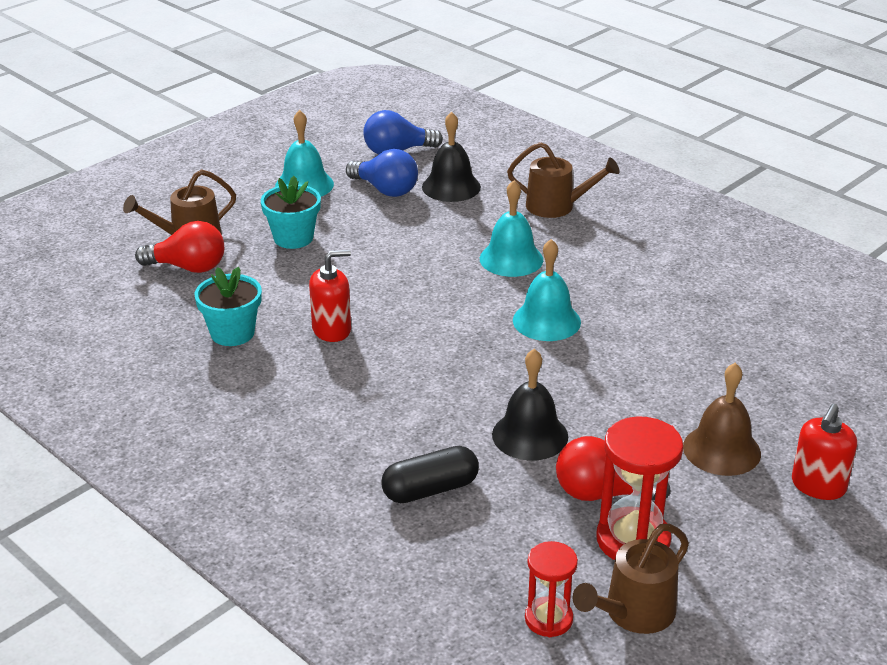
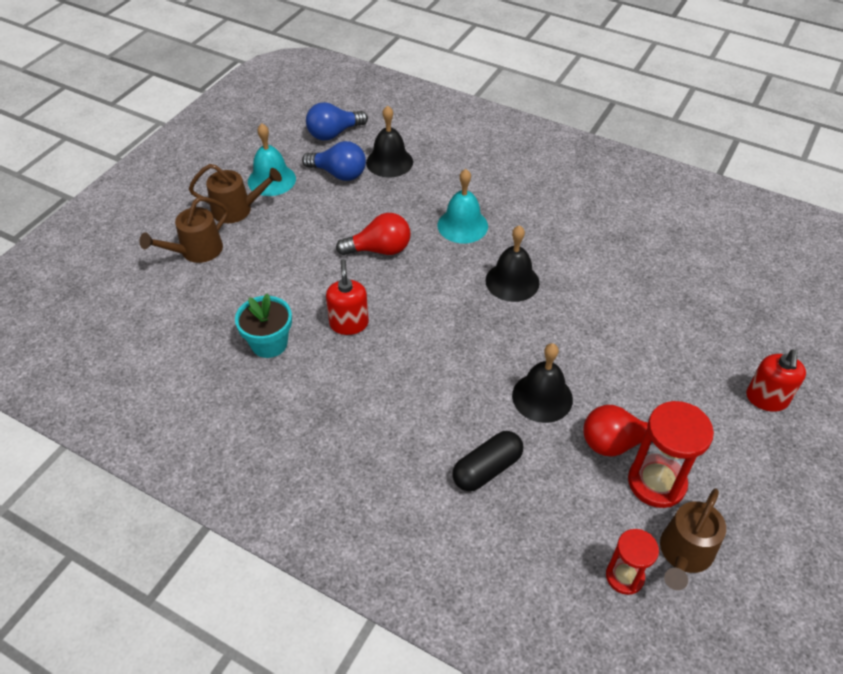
camera: 15 degrees left, 15 degrees up
red light bulb [135,221,224,273] -> red light bulb moved to [336,213,411,255]
turquoise flower pot [261,176,321,249] -> none
red soap dispenser [309,250,351,342] -> red soap dispenser turned 60 degrees counterclockwise [326,259,369,335]
brown watering can [507,142,620,218] -> brown watering can moved to [189,164,282,223]
turquoise bell [513,239,581,341] -> black bell [485,225,540,302]
brown bell [683,363,761,476] -> none

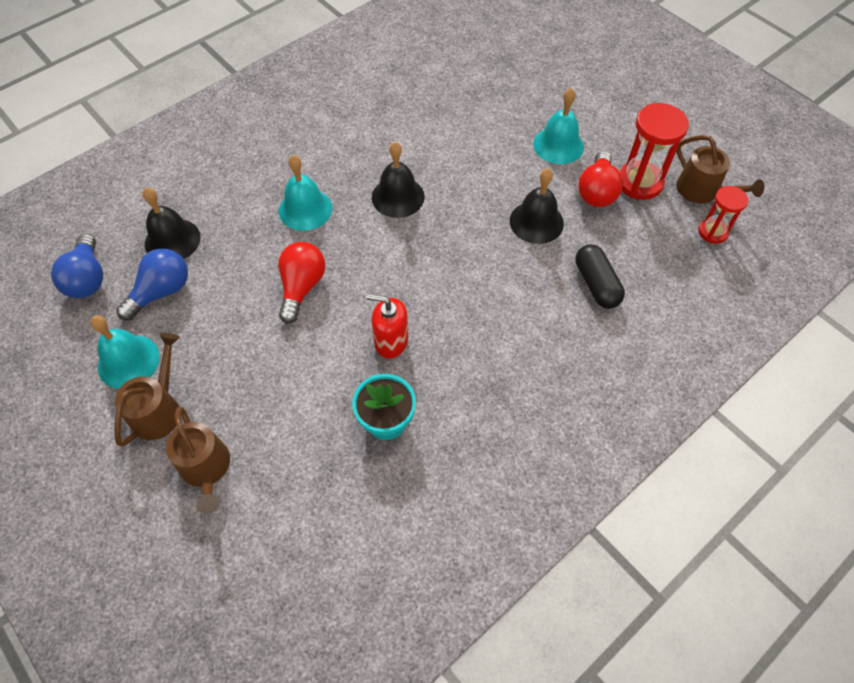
camera: 70 degrees left, 10 degrees up
red soap dispenser [746,350,806,412] -> none
none -> turquoise bell [533,88,584,164]

